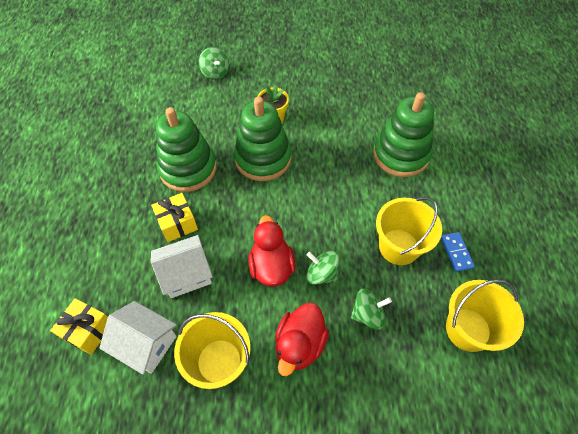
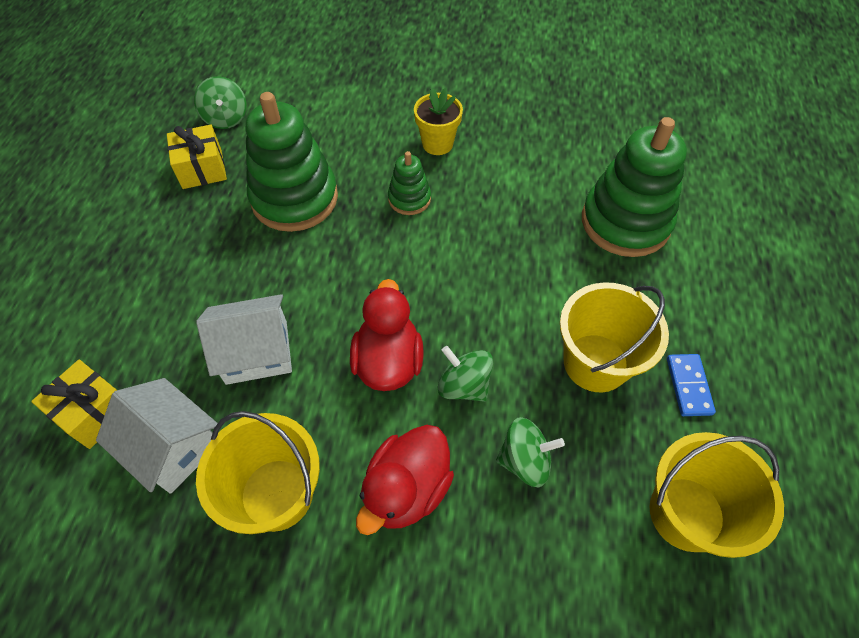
camera: 10 degrees right, 0 degrees up
yellow gift [151,193,198,242] -> yellow gift moved to [167,125,227,189]
green spinning top [199,47,229,80] -> green spinning top moved to [194,76,246,129]
green stacking toy [234,97,291,181] -> green stacking toy [388,151,431,215], size x0.49

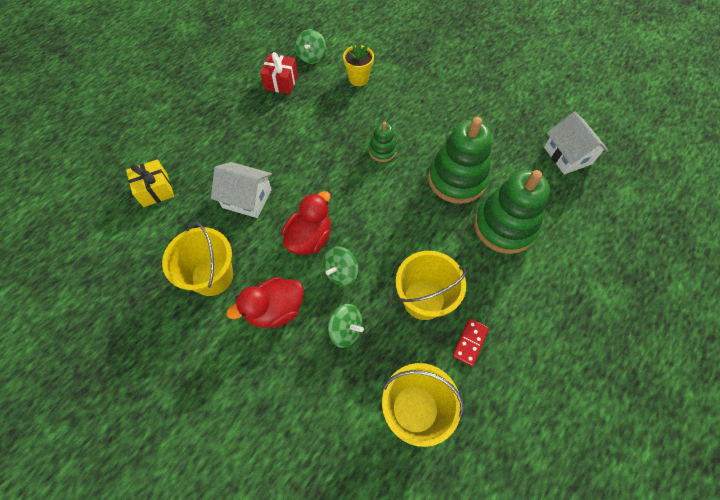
camera: 30 degrees right, 5 degrees up
white house [96,378,218,494] -> white house moved to [544,112,609,175]
yellow gift [167,125,227,189] -> red gift [260,52,298,94]
green stacking toy [246,92,338,232] -> green stacking toy moved to [428,117,491,204]
yellow flower pot [414,88,463,155] -> yellow flower pot moved to [343,42,374,86]
green spinning top [438,346,493,402] -> green spinning top turned 120 degrees counterclockwise [323,246,358,286]
blue domino [667,354,716,416] -> red domino [453,318,489,366]

